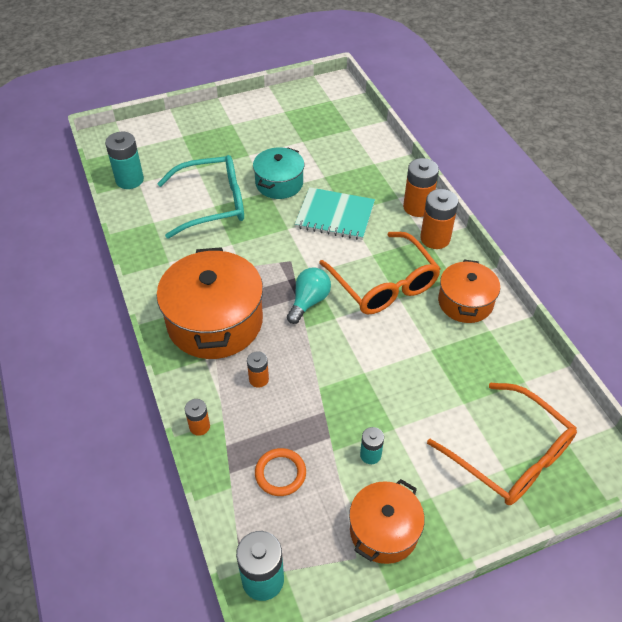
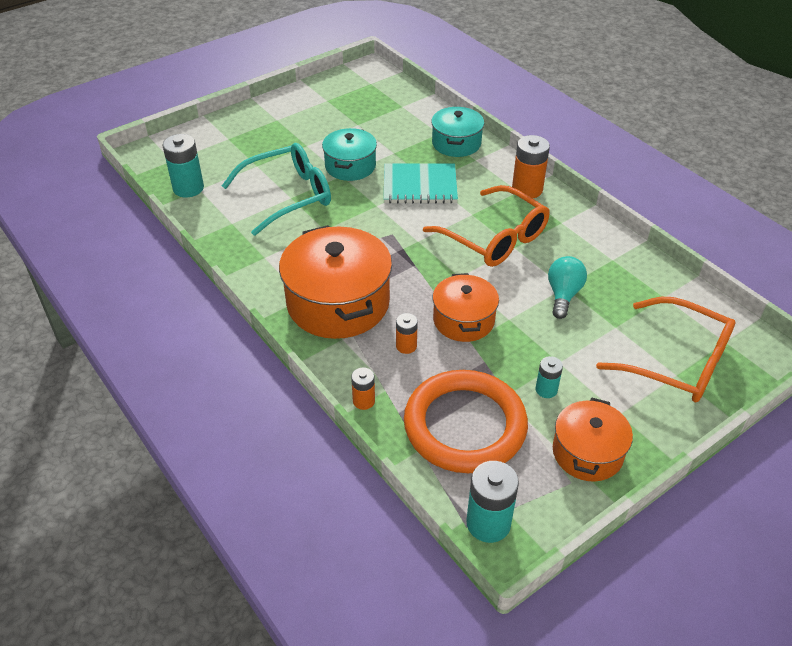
camera: 15 degrees left, 5 degrees down
orange ring [255,448,306,496] -> orange ring [404,370,528,473], size x2.27
turquoise light bulb [287,268,331,324] -> turquoise light bulb moved to [548,256,587,319]
orange battery [403,158,439,217] -> none
orange pot [438,260,500,323] -> orange pot moved to [433,273,499,342]
none -> turquoise pot [431,107,484,157]

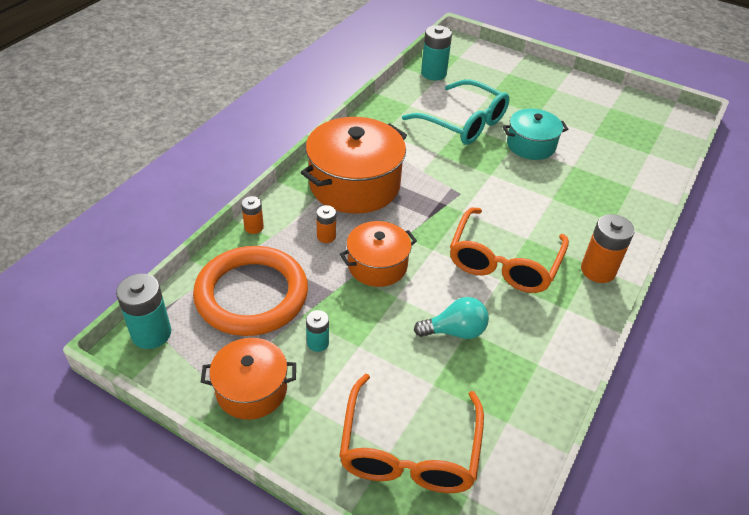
camera: 65 degrees right, 0 degrees up
turquoise notebook [384,164,458,204] -> none
turquoise pot [431,107,484,157] -> none

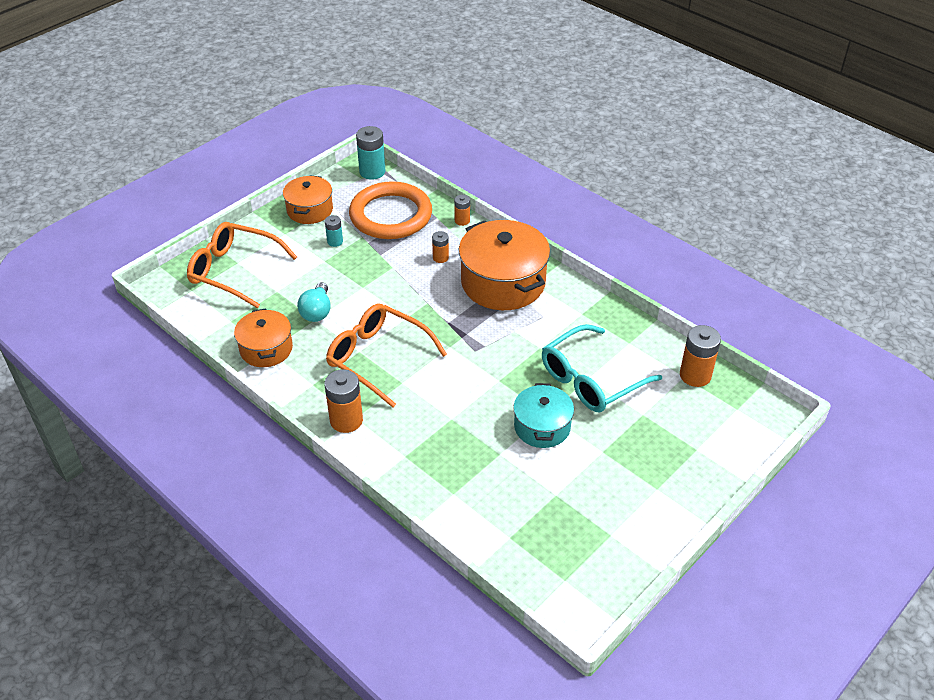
camera: 105 degrees right, 0 degrees up
orange pot [340,221,417,287] -> orange pot moved to [234,308,293,367]
turquoise battery [421,25,452,80] -> orange battery [680,325,721,387]

